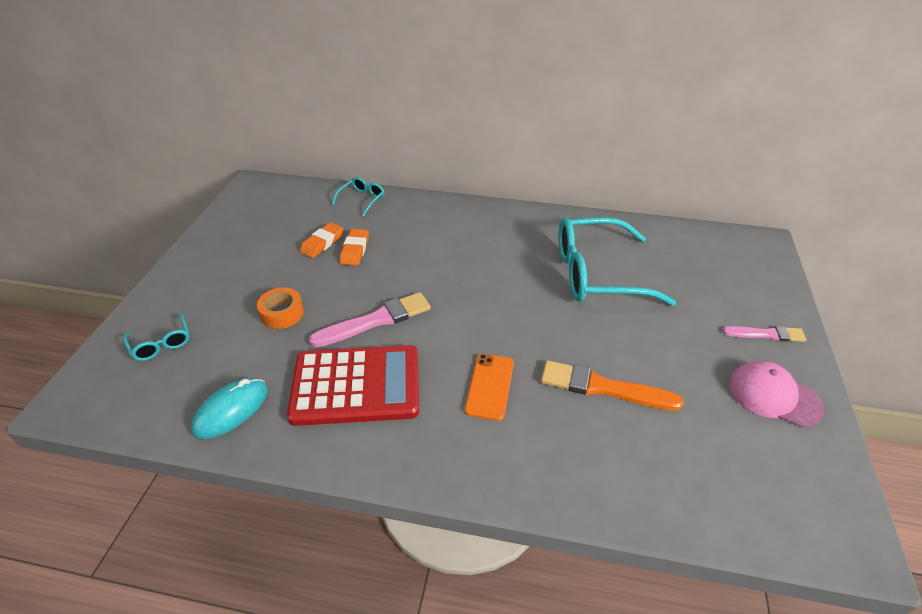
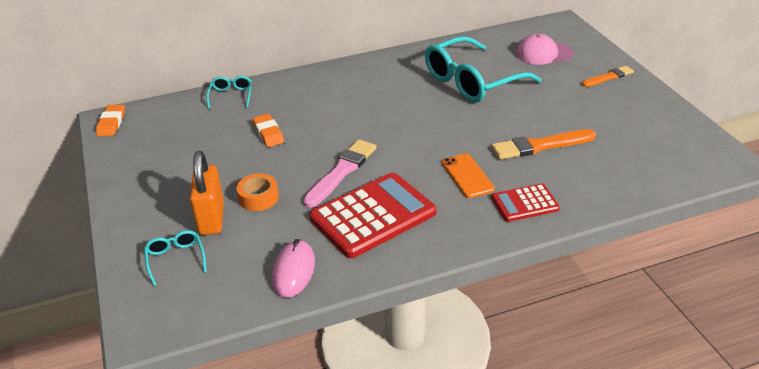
camera: 30 degrees left, 5 degrees down
turquoise glasses [123,313,190,361] -> turquoise glasses turned 135 degrees counterclockwise [144,230,207,286]
turquoise mouse [191,378,268,439] -> pink mouse [272,239,315,298]
orange eraser [300,222,343,258] -> orange eraser moved to [96,104,125,136]
pink brush [722,326,807,342] -> orange brush [582,66,634,87]
pink cap [729,361,824,427] -> pink cap moved to [516,34,574,65]
none -> orange padlock [190,151,224,235]
none -> red calculator [491,183,560,222]

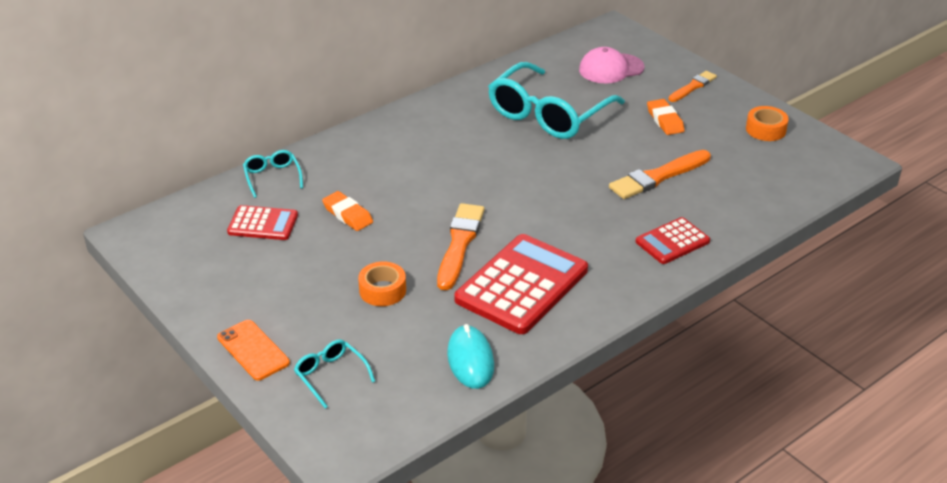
camera: 20 degrees left, 0 degrees up
orange eraser [96,104,125,136] -> orange eraser moved to [647,99,684,135]
orange padlock [190,151,224,235] -> none
pink mouse [272,239,315,298] -> turquoise mouse [447,324,494,389]
pink brush [303,139,376,208] -> orange brush [437,203,484,290]
orange phone [442,154,495,198] -> orange phone moved to [217,320,290,381]
none -> red calculator [227,205,298,240]
none -> orange tape [746,106,789,141]

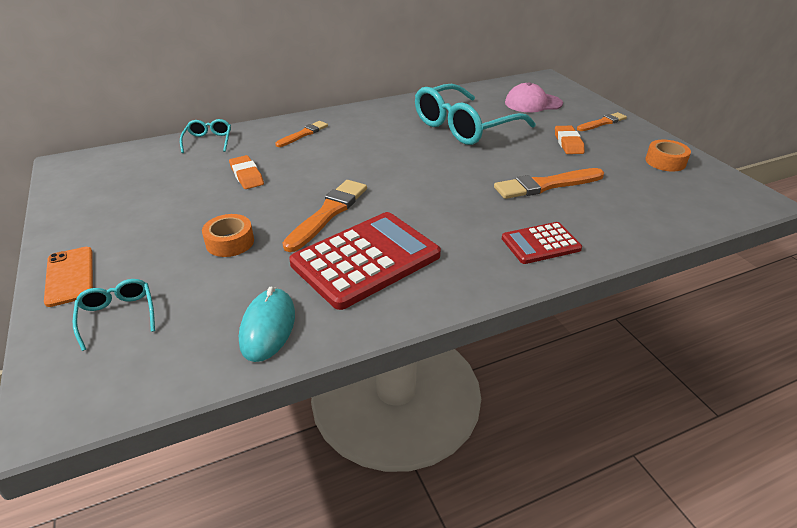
camera: 15 degrees right, 0 degrees up
red calculator [227,205,298,240] -> none
none -> orange brush [275,121,328,147]

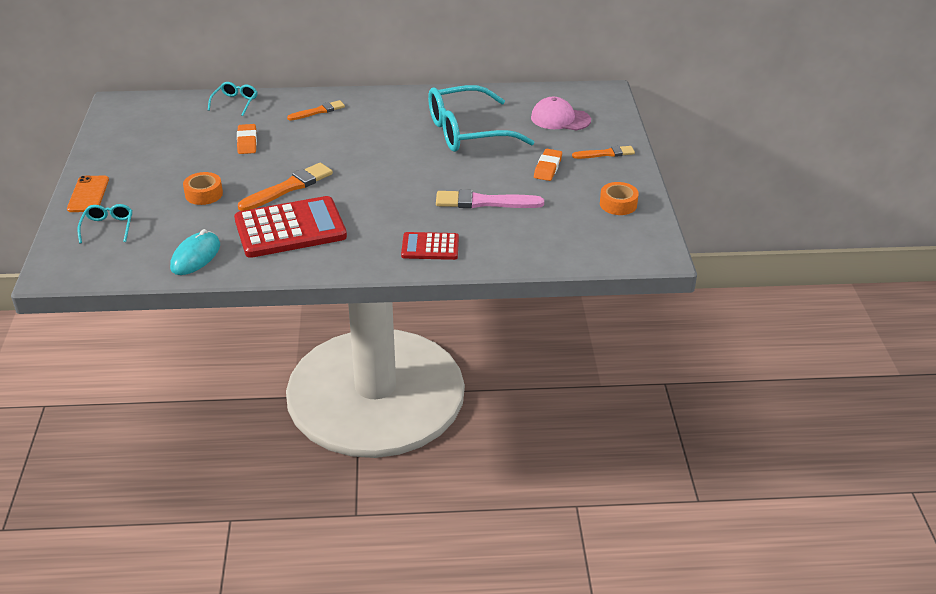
camera: 20 degrees right, 0 degrees up
orange brush [494,168,604,199] -> pink brush [436,190,544,208]

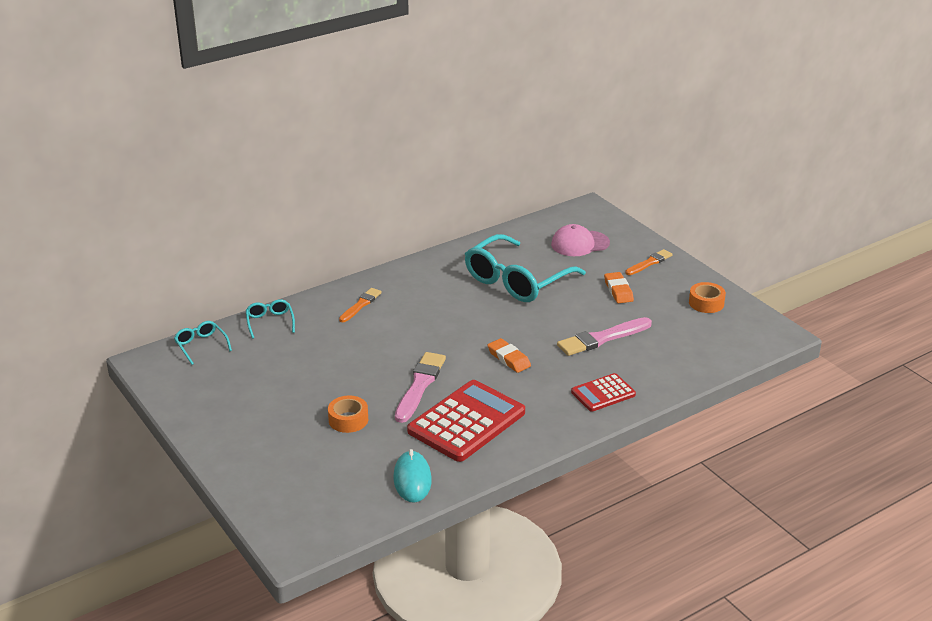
camera: 30 degrees left, 5 degrees down
orange phone [67,175,109,212] -> none
turquoise glasses [77,204,132,244] -> turquoise glasses moved to [174,321,232,365]
orange eraser [237,124,257,154] -> orange eraser moved to [488,338,531,373]
orange brush [238,163,333,211] -> pink brush [395,352,446,423]

